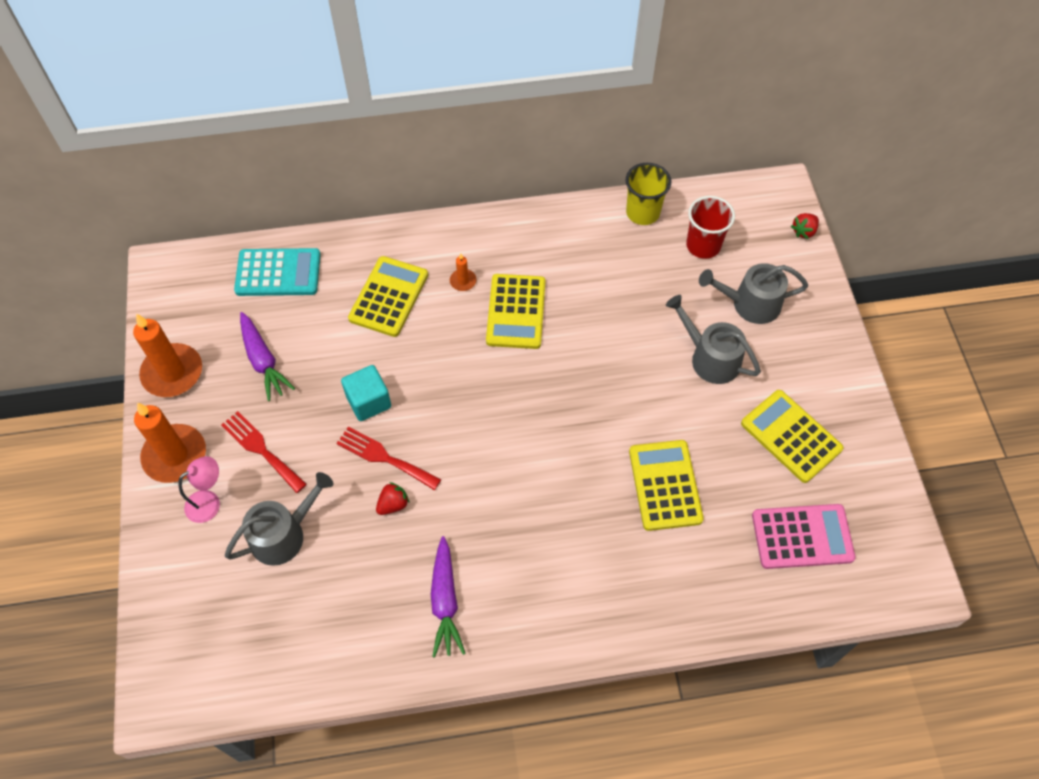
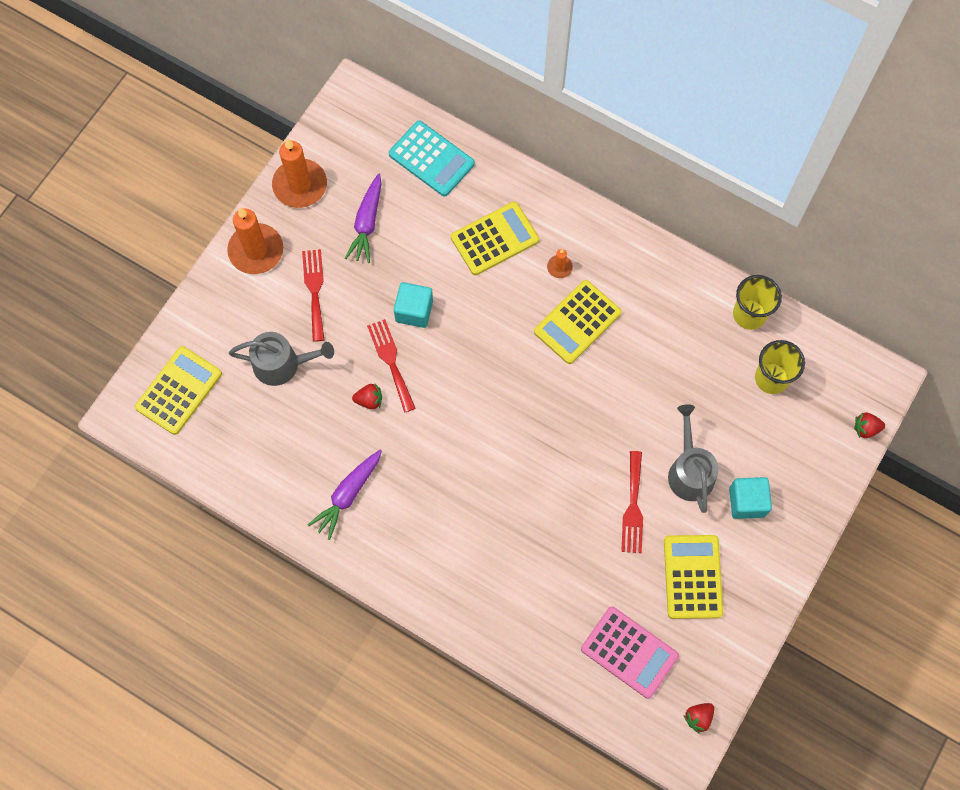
camera: 40 degrees right, 10 degrees up
pink lamp [178,456,220,523] -> none
yellow calculator [629,440,704,531] -> yellow calculator moved to [135,346,222,435]
red cup [686,196,735,259] -> yellow cup [755,340,805,394]
grey watering can [699,263,808,324] -> none
none -> red fork [621,451,643,553]
none -> red strawberry [683,703,714,734]
none -> turquoise cube [729,477,772,519]

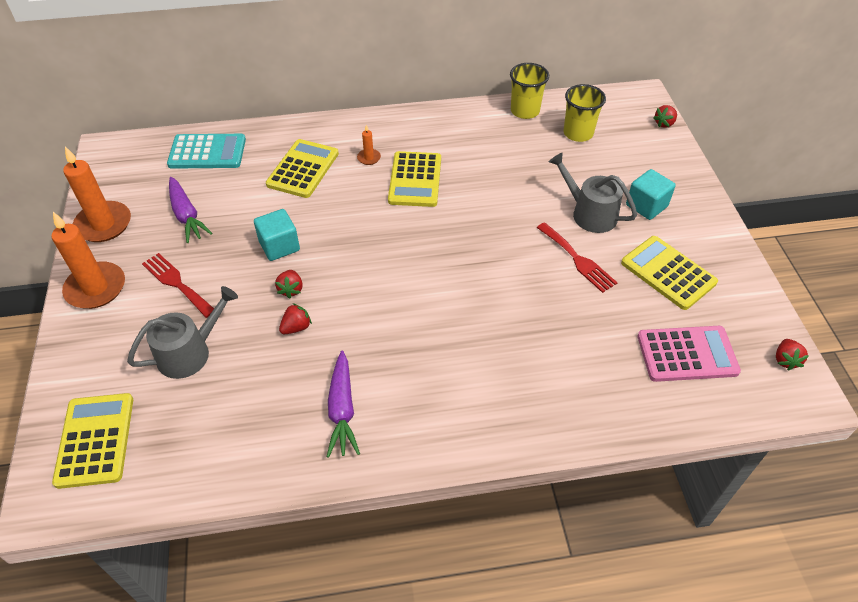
camera: 40 degrees left, 20 degrees down
red fork [367,319,416,413] -> red strawberry [275,270,303,298]

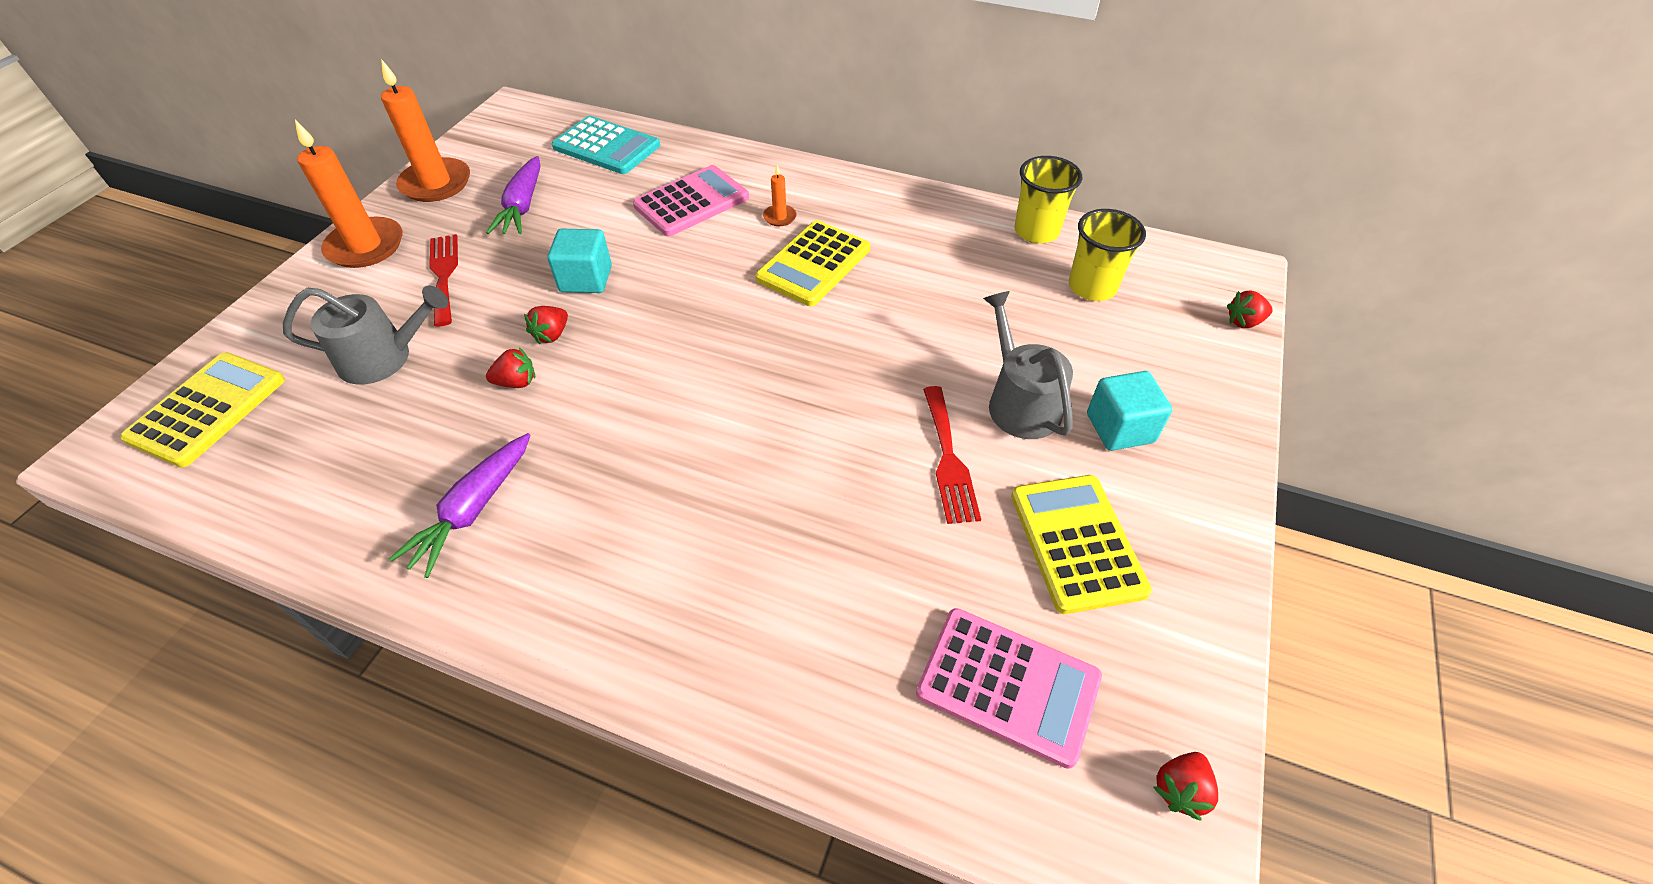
camera: 30 degrees right, 0 degrees up
yellow calculator [266,139,339,198] -> pink calculator [633,165,749,236]

